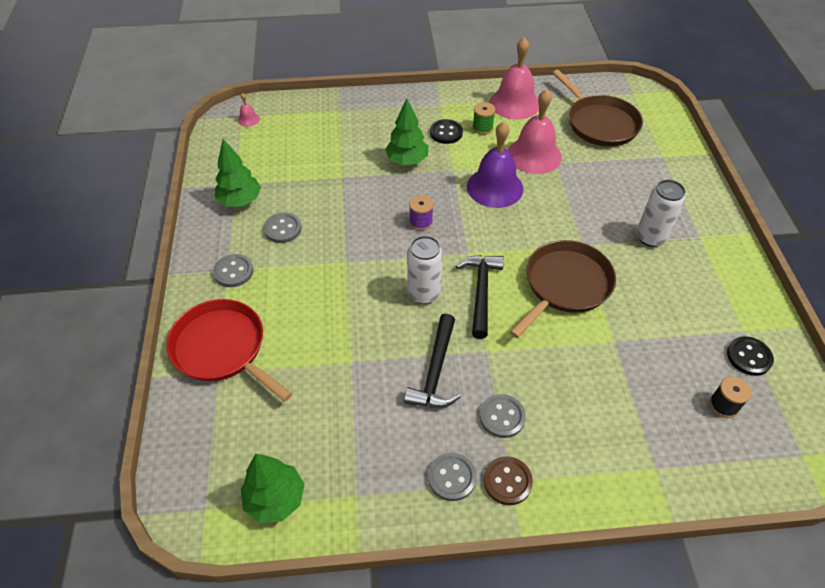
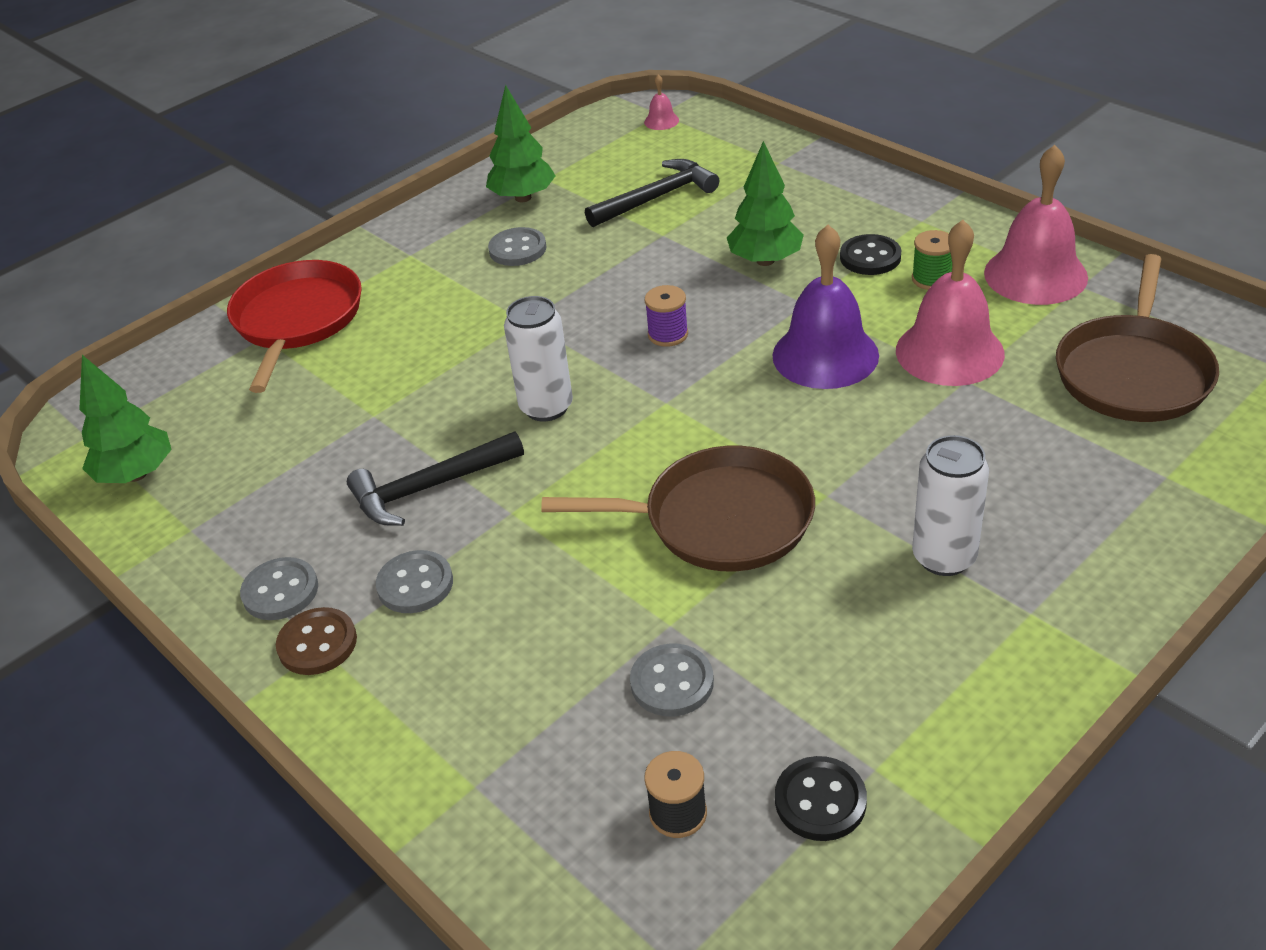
camera: 55 degrees right, 10 degrees down
grey button [213,254,253,287] -> grey button moved to [630,644,714,716]
black hammer [456,255,504,339] -> black hammer moved to [585,159,719,227]

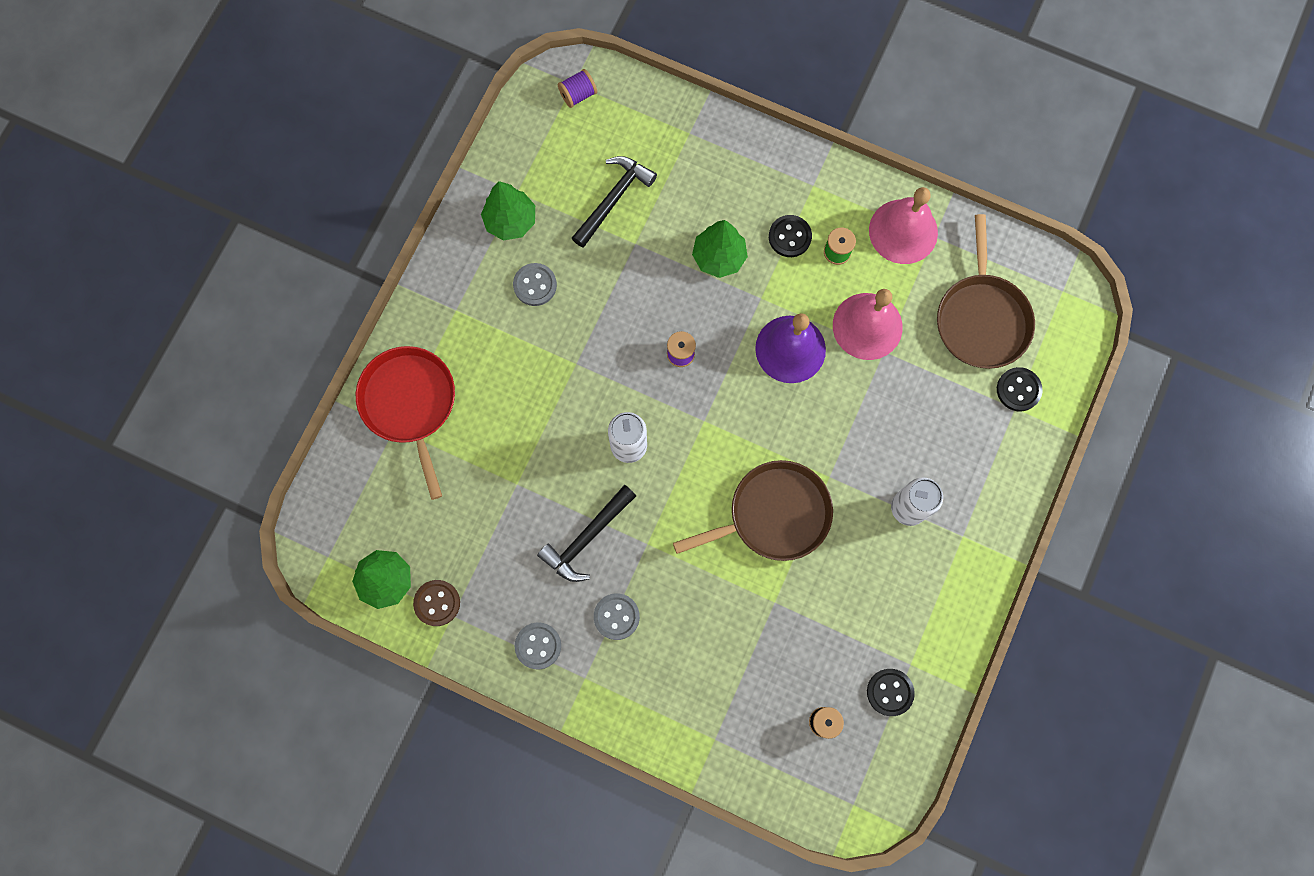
camera: 25 degrees left, 35 degrees up
brown button [276,607,357,675] -> brown button moved to [413,580,460,626]
grey button [630,644,714,716] -> none
pink bell [644,74,679,130] -> purple spool [558,69,597,108]
none -> black button [997,367,1043,411]

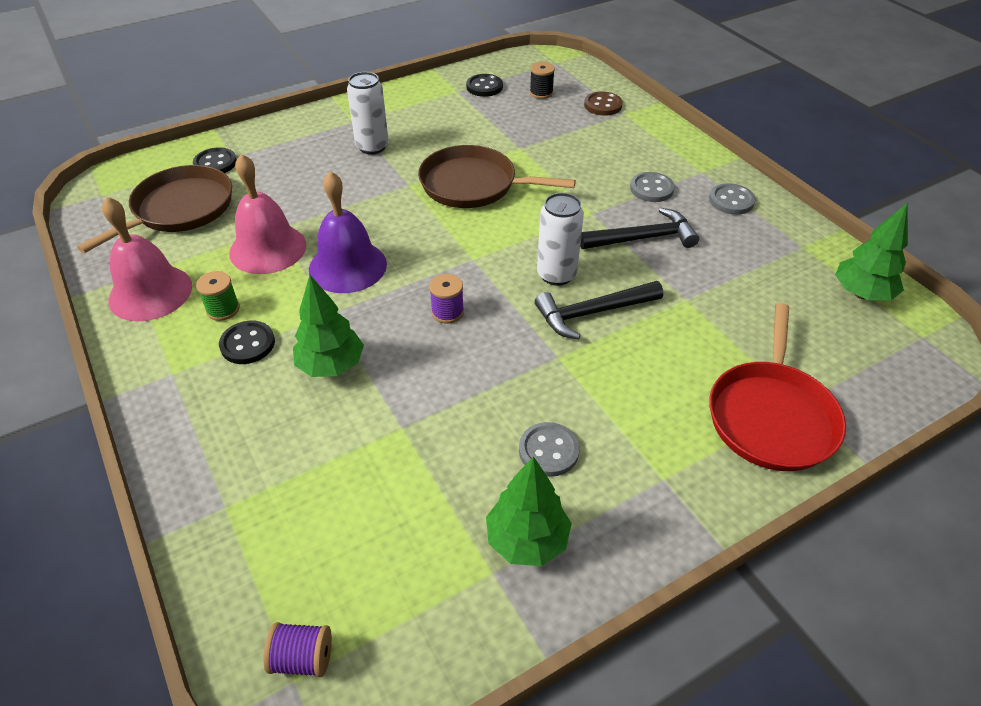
camera: 145 degrees left, 30 degrees down
brown button [413,580,460,626] -> brown button moved to [584,91,623,116]
black hammer [572,156,657,248] -> black hammer moved to [535,281,663,339]

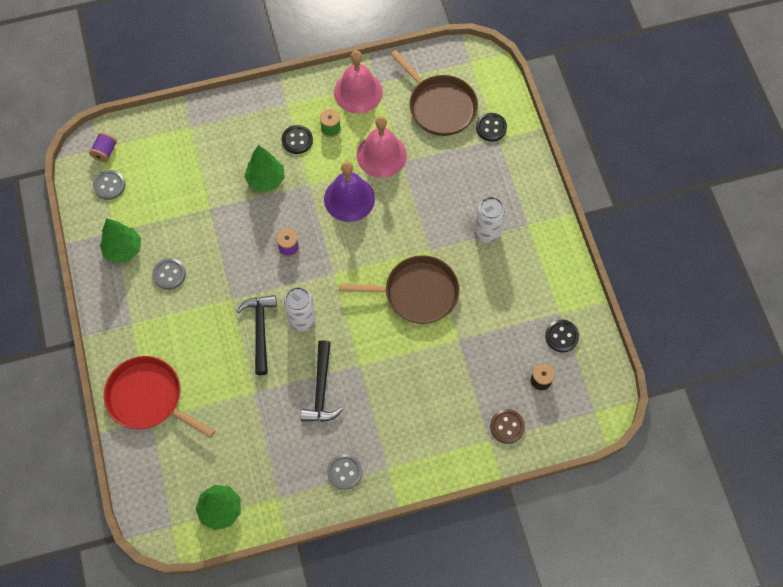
camera: 105 degrees right, 20 degrees up
brown pan [418,145,576,208] -> brown pan turned 60 degrees clockwise [339,255,460,324]
grey button [630,172,675,202] -> grey button moved to [93,170,125,200]

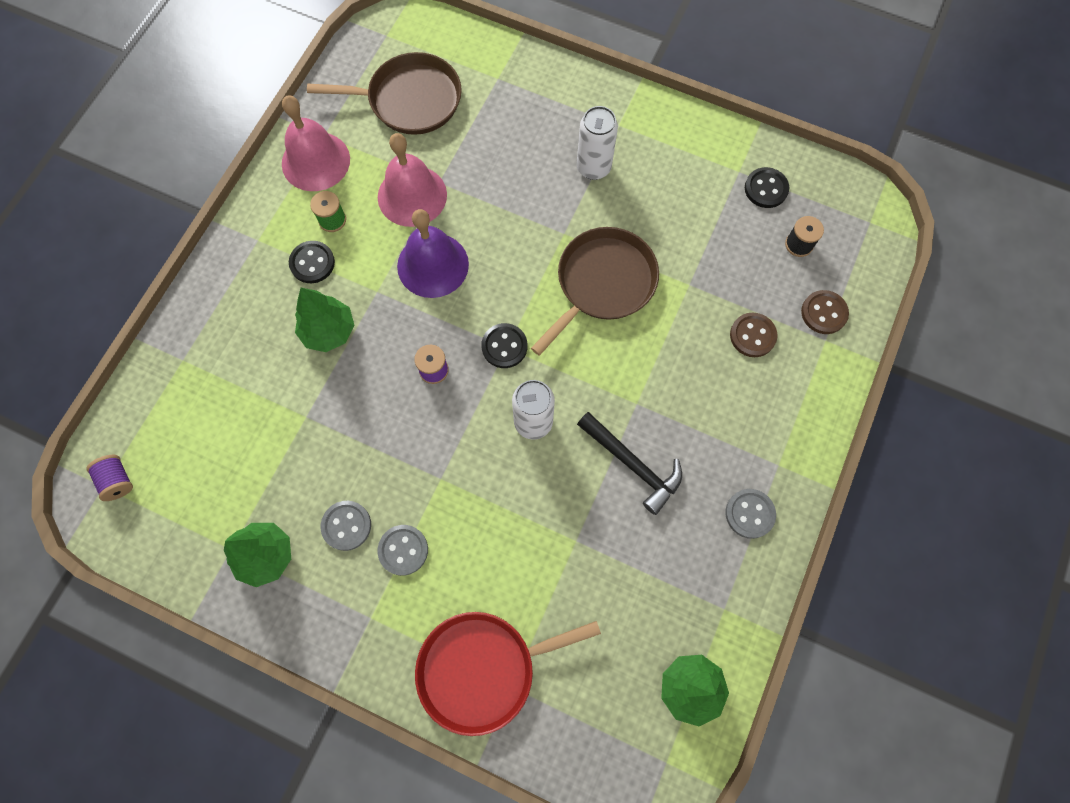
camera: 50 degrees left, 5 degrees up
grey button [93,170,125,200] -> grey button moved to [377,525,428,576]
black hammer [237,295,277,375] -> none
black button [476,113,507,142] -> black button moved to [481,323,527,368]
none -> brown button [730,312,777,357]

